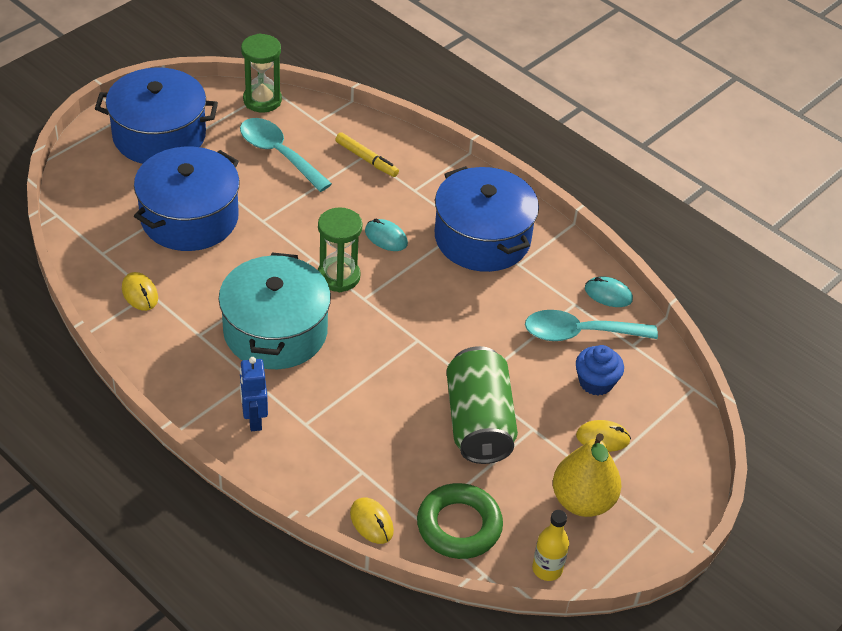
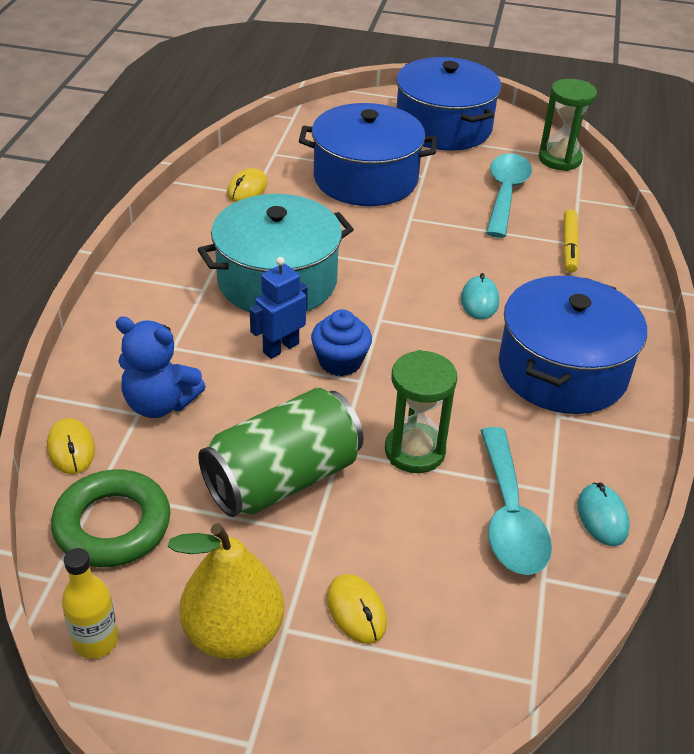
camera: 60 degrees right, 5 degrees down
blue robot [240,357,268,431] -> blue robot moved to [250,257,308,359]
green hourglass [318,207,363,292] -> green hourglass moved to [385,350,457,473]
yellow mouse [350,498,394,544] -> yellow mouse turned 45 degrees counterclockwise [47,418,95,474]
turquoise spoon [525,310,658,341] -> turquoise spoon turned 150 degrees counterclockwise [480,427,552,575]
blue cupcake [576,345,624,396] -> blue cupcake moved to [311,309,372,376]
none -> blue teddy bear [116,316,206,418]

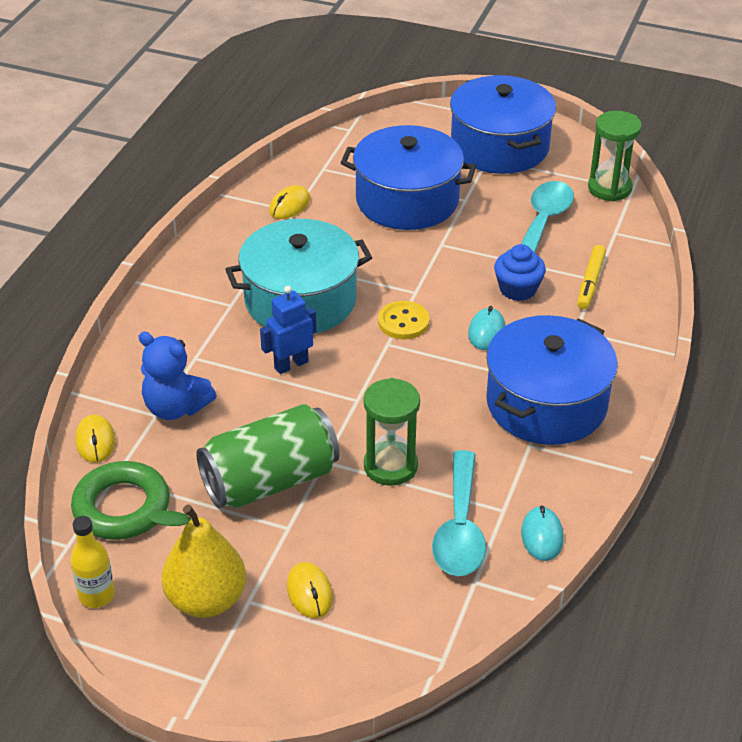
camera: 10 degrees right, 0 degrees up
blue cupcake [311,309,372,376] -> blue cupcake moved to [494,244,546,301]
none -> yellow button [378,301,429,339]

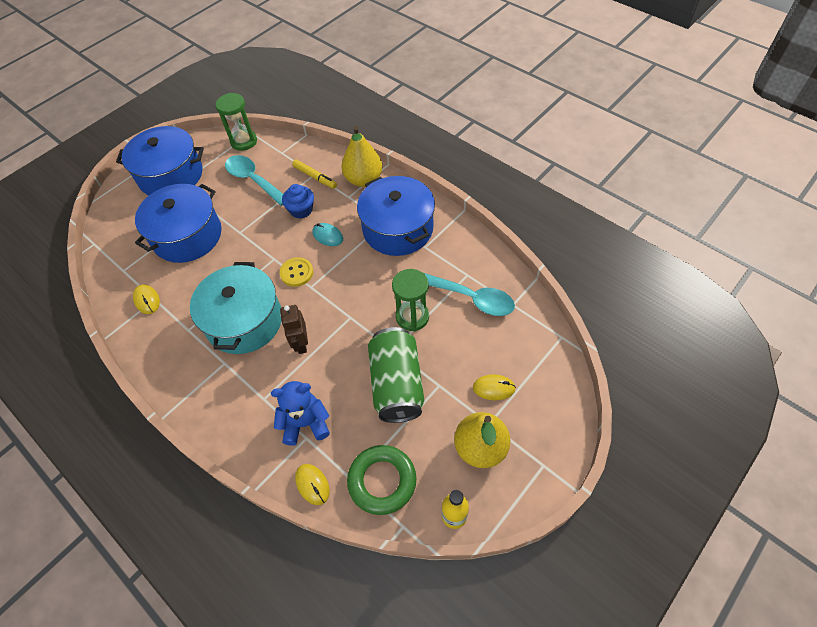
camera: 65 degrees left, 15 degrees up
yellow mouse [75,415,115,463] -> yellow mouse turned 45 degrees clockwise [295,464,330,505]
blue teddy bear [139,331,217,420] -> blue teddy bear turned 150 degrees counterclockwise [271,381,330,446]
blue robot [260,286,316,374] -> brown robot [280,305,308,354]
turquoise mouse [521,506,564,561] -> none
none -> yellow pear [341,126,382,187]

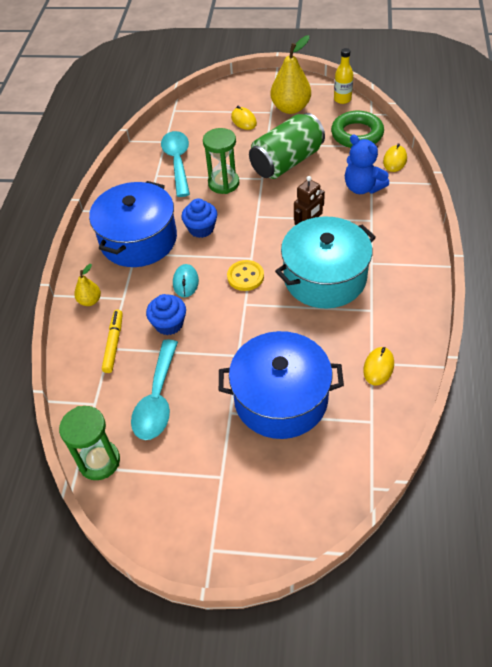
camera: 125 degrees left, 5 degrees down
blue pot [116,126,204,195] -> none
yellow pear [341,126,382,187] -> yellow pear [74,264,101,306], size x0.52
none -> blue cupcake [181,199,217,238]

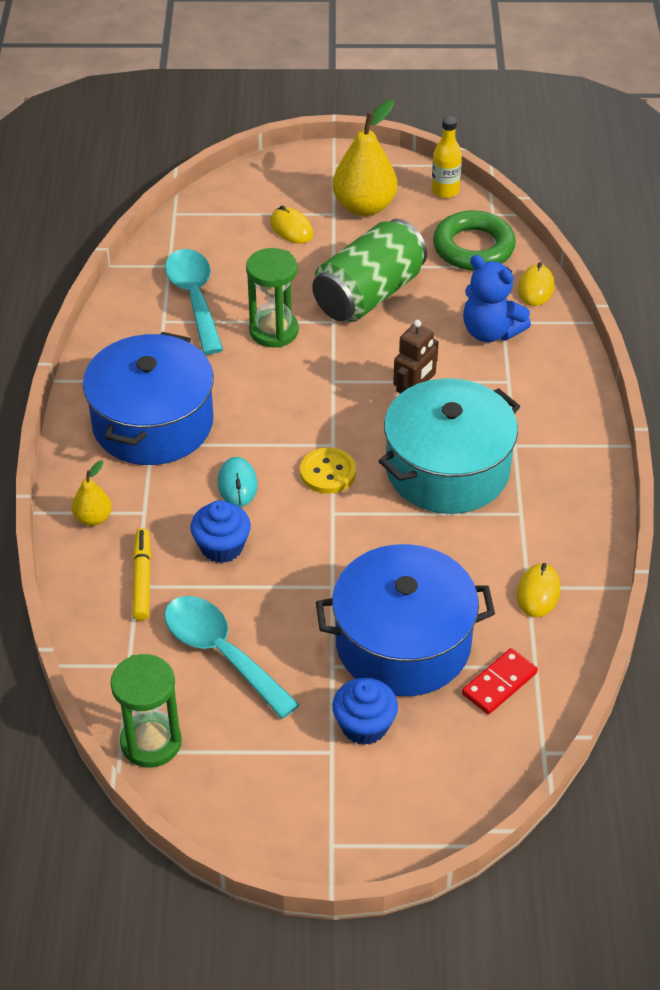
camera: 10 degrees left, 5 degrees down
turquoise spoon [131,340,178,440] -> turquoise spoon turned 135 degrees clockwise [164,596,300,719]
blue cupcake [181,199,217,238] -> blue cupcake moved to [332,678,398,745]
none -> red domino [462,648,538,714]

